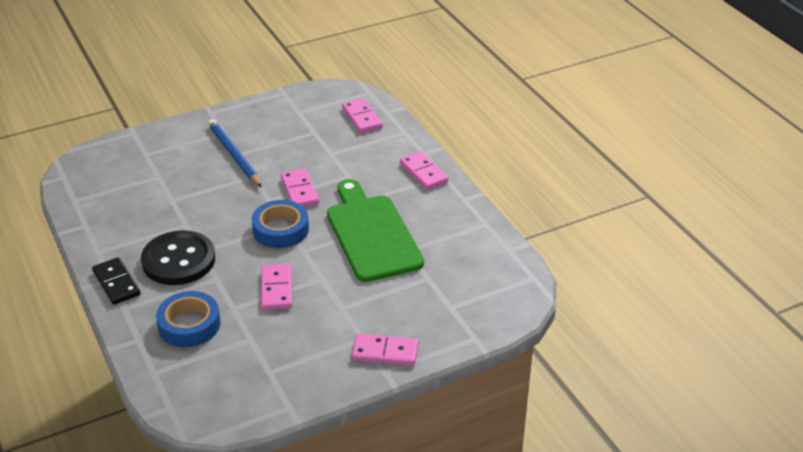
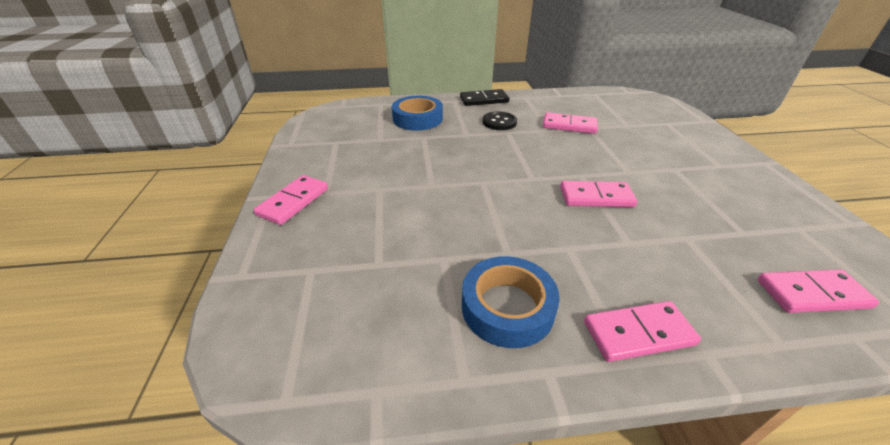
camera: 110 degrees right, 0 degrees up
black button [141,230,215,285] -> black button [483,111,517,130], size x0.54
blue pencil [208,119,262,187] -> none
blue tape [252,200,309,248] -> blue tape moved to [462,256,560,348]
pink domino [261,264,292,310] -> pink domino moved to [543,112,598,134]
green cutting board [327,179,424,282] -> none

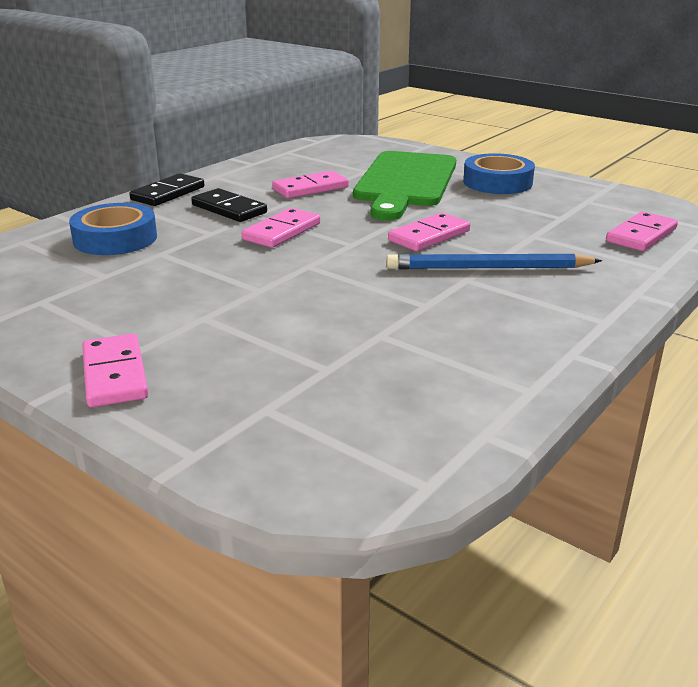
camera: 45 degrees left, 10 degrees down
blue tape [462,256,560,348] -> blue tape moved to [463,153,535,194]
black button [483,111,517,130] -> black domino [191,188,267,222]
pink domino [584,301,701,362] -> pink domino moved to [242,208,320,248]
none -> green cutting board [353,151,456,220]
none -> blue pencil [386,253,602,269]

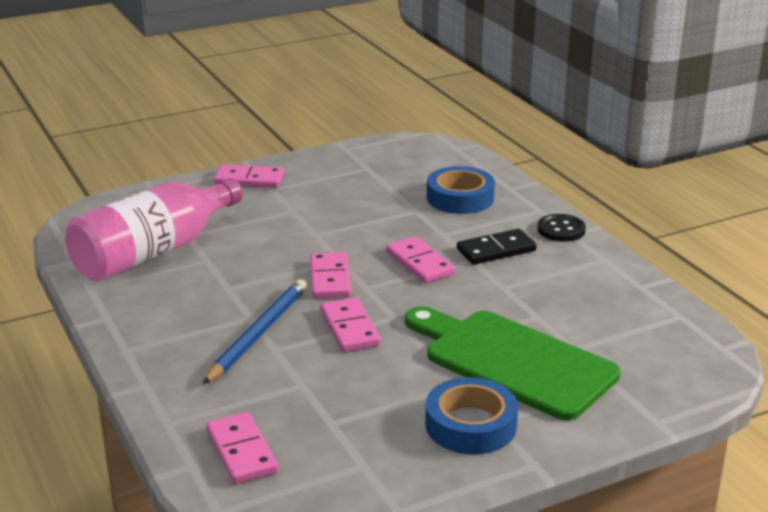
camera: 115 degrees right, 0 degrees up
black domino [129,173,204,206] -> black button [537,214,586,242]
pink domino [272,171,349,198] -> pink domino moved to [310,252,351,298]
none -> pink bottle [65,178,243,281]

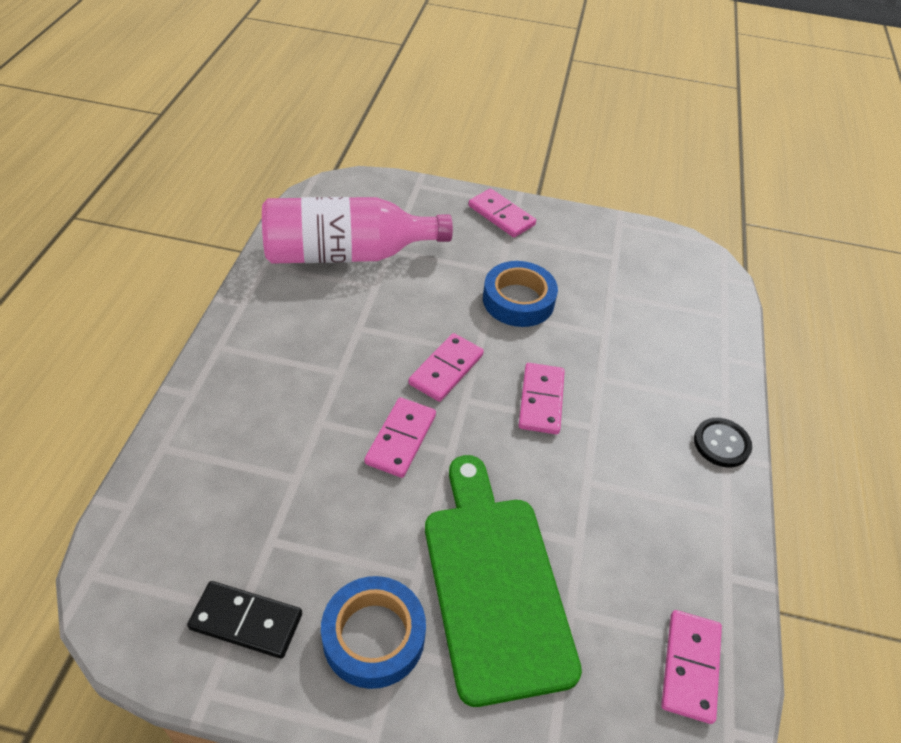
camera: 35 degrees right, 20 degrees up
blue pencil [203,279,307,384] -> none
pink domino [206,412,278,484] -> pink domino moved to [661,610,722,724]
blue tape [427,166,495,214] -> blue tape moved to [483,261,558,327]
black domino [457,229,537,265] -> black domino moved to [187,581,302,659]

